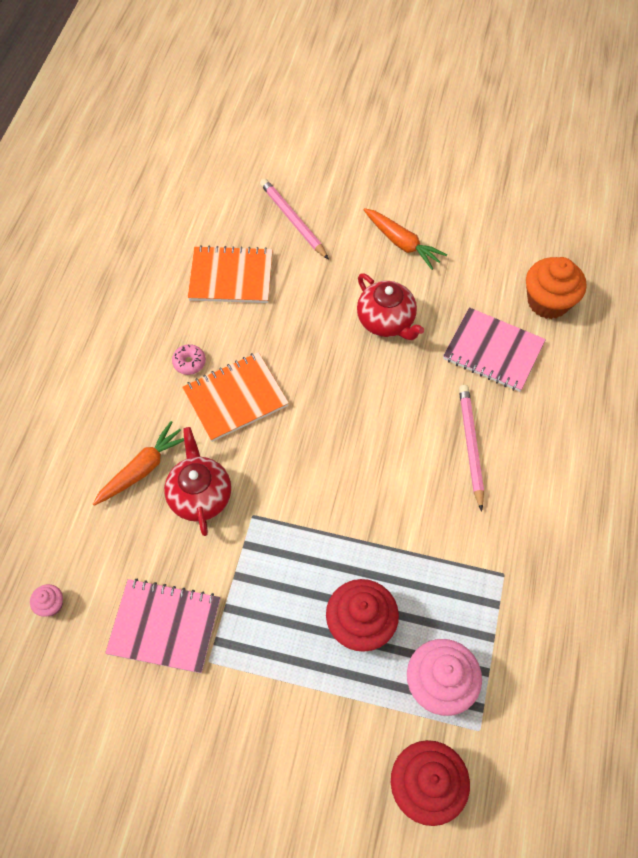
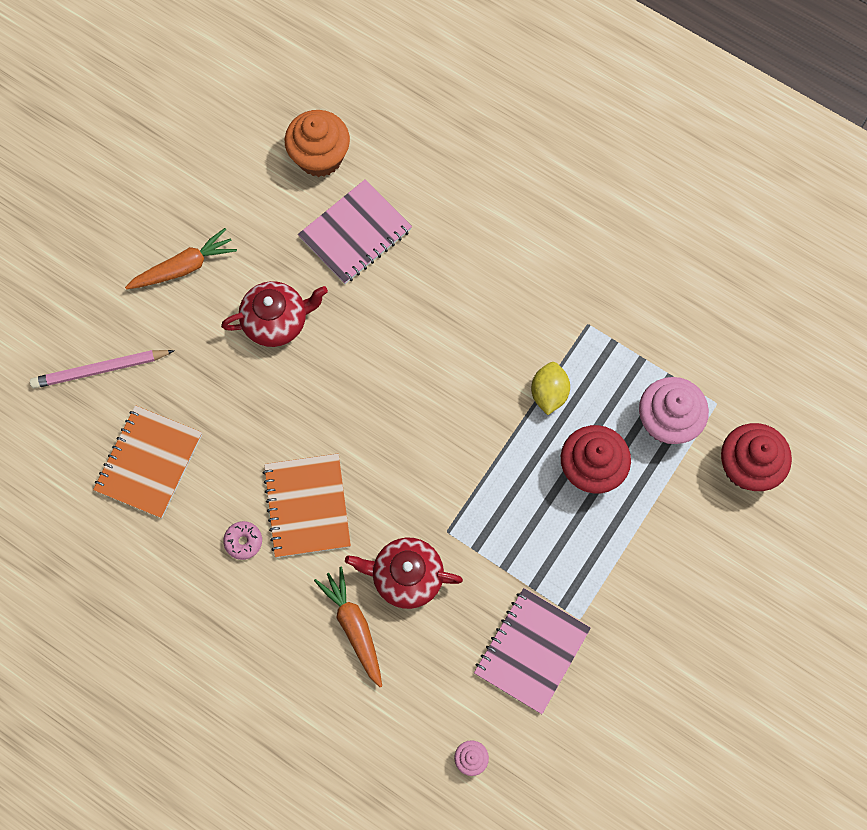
camera: 70 degrees left, 10 degrees up
pink pencil [459,385,484,512] -> none
none -> yellow lemon [531,362,570,415]

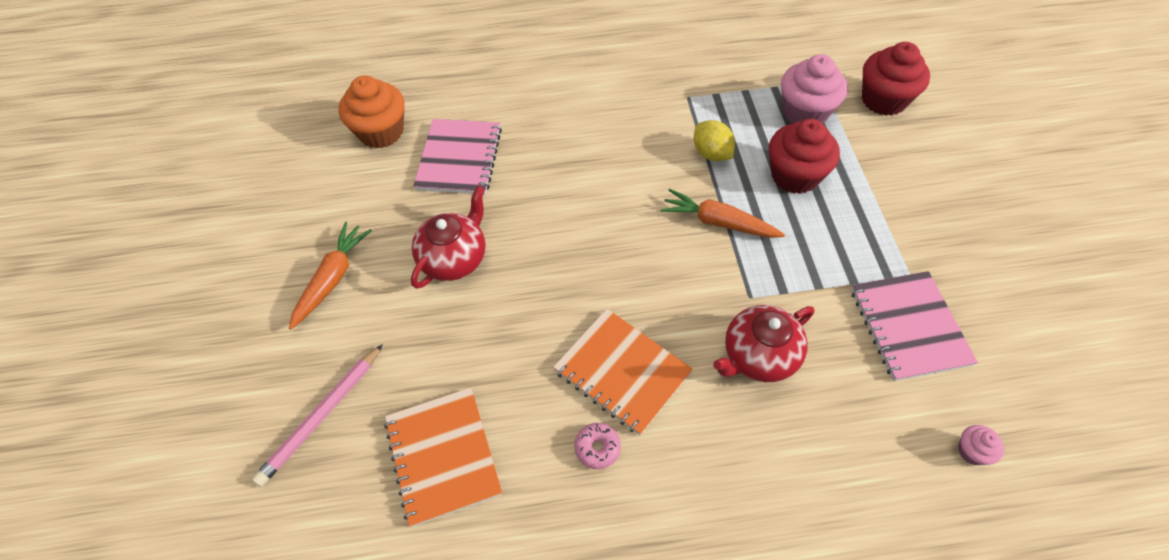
camera: 40 degrees left, 15 degrees down
orange carrot [314,567,382,687] -> orange carrot moved to [660,189,785,238]

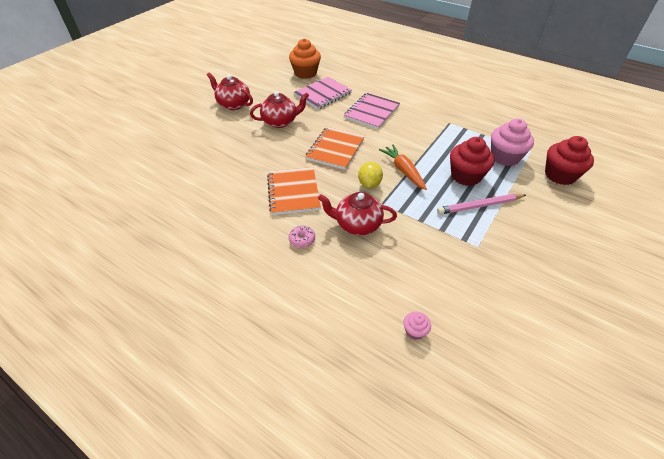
camera: 40 degrees right, 10 degrees down
pink pencil [252,344,383,487] -> pink pencil moved to [437,194,526,215]
orange carrot [289,222,372,329] -> red teapot [207,72,253,110]
orange notebook [384,387,502,527] -> orange notebook moved to [305,127,365,170]
pink donut [574,423,621,469] -> pink donut moved to [289,226,315,248]
yellow lemon [694,120,735,161] -> yellow lemon moved to [358,162,383,189]
pink notebook [851,271,978,381] -> pink notebook moved to [344,93,400,129]

